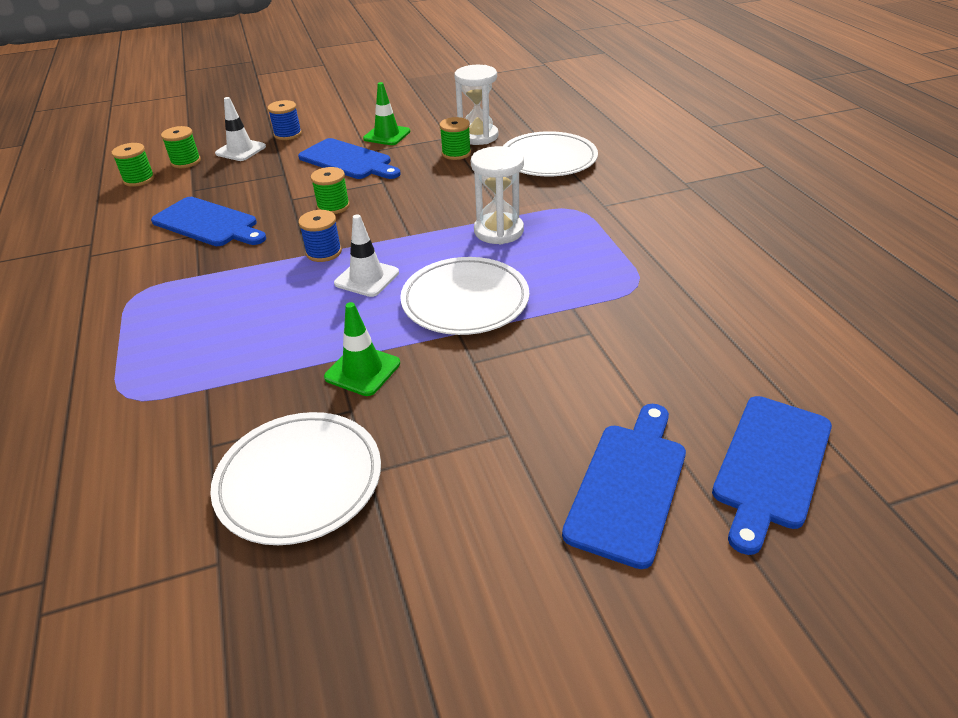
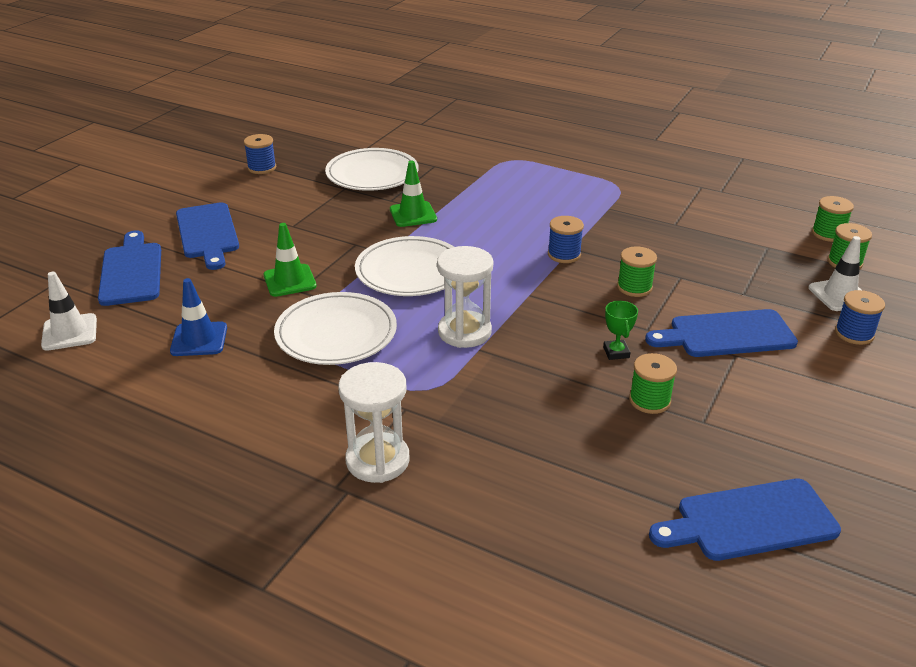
camera: 135 degrees right, 5 degrees down
blue cutting board [151,197,266,246] -> blue cutting board moved to [649,479,841,561]
white traffic cone [334,214,399,297] -> white traffic cone moved to [41,272,97,351]
green traffic cone [363,82,410,145] -> green traffic cone moved to [263,223,317,297]
white hourglass [454,65,498,145] -> white hourglass moved to [338,362,410,483]
white plate [503,131,598,177] -> white plate moved to [274,292,397,365]
none -> blue traffic cone [170,278,227,356]
none -> blue spool [244,134,276,174]
none -> green trophy [603,301,638,360]

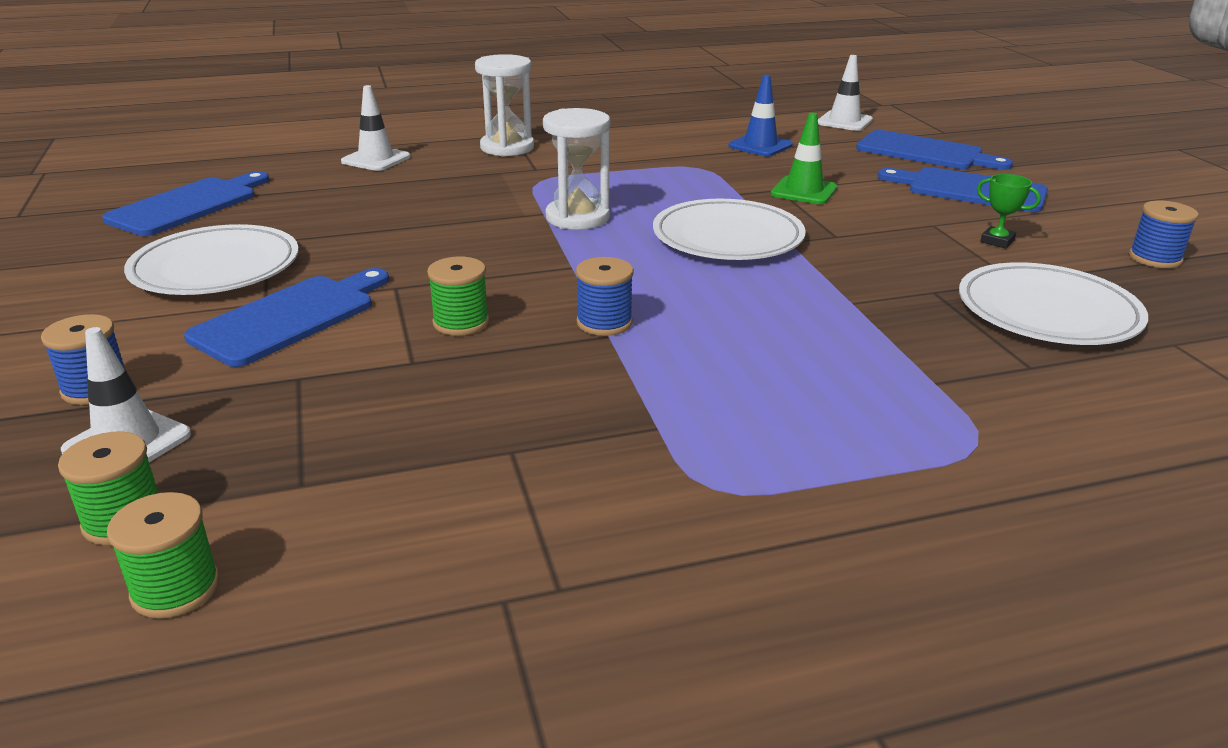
camera: 135 degrees right, 5 degrees down
white plate [274,292,397,365] -> white plate moved to [124,224,299,295]
green traffic cone [390,161,437,227] -> none
green trophy [603,301,638,360] -> green trophy moved to [977,174,1041,248]
green spool [629,353,677,414] -> none
none -> white traffic cone [341,85,410,171]

